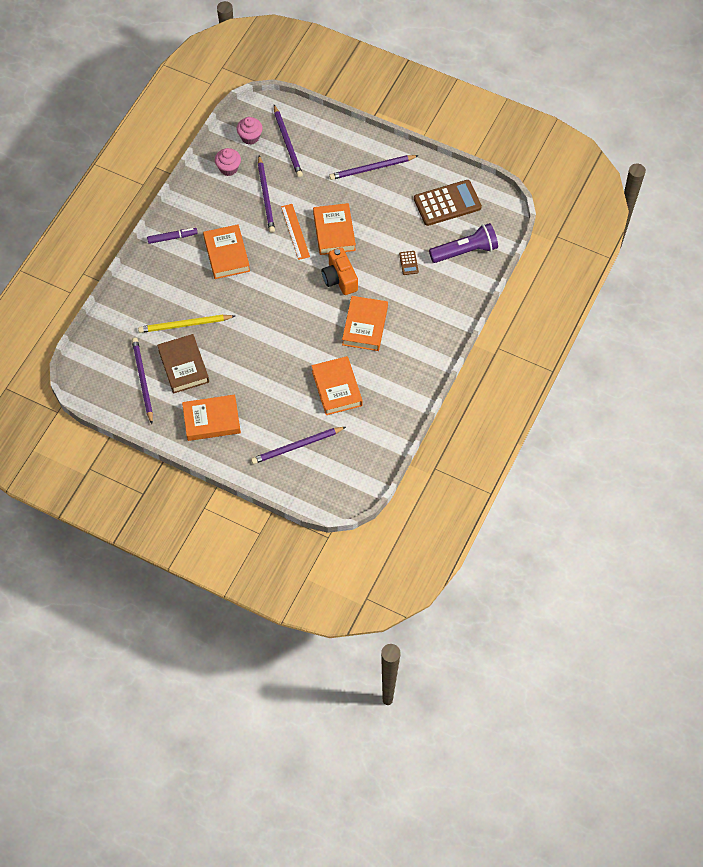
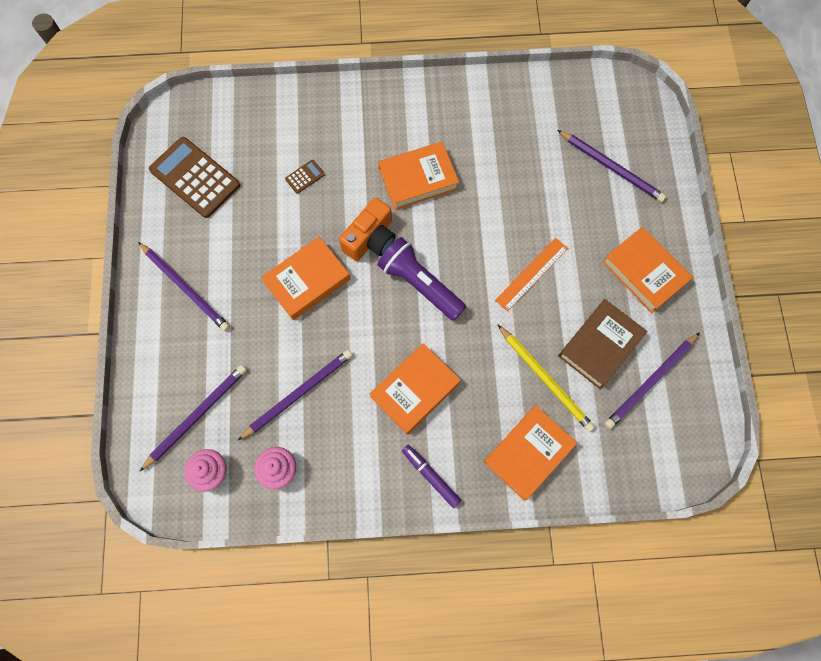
camera: 120 degrees left, 10 degrees up
orange ruler [281,204,310,260] -> orange ruler moved to [495,238,568,312]
orange book [311,356,362,415] -> orange book moved to [484,405,577,501]
purple flashlight [429,223,498,263] -> purple flashlight moved to [377,237,466,321]

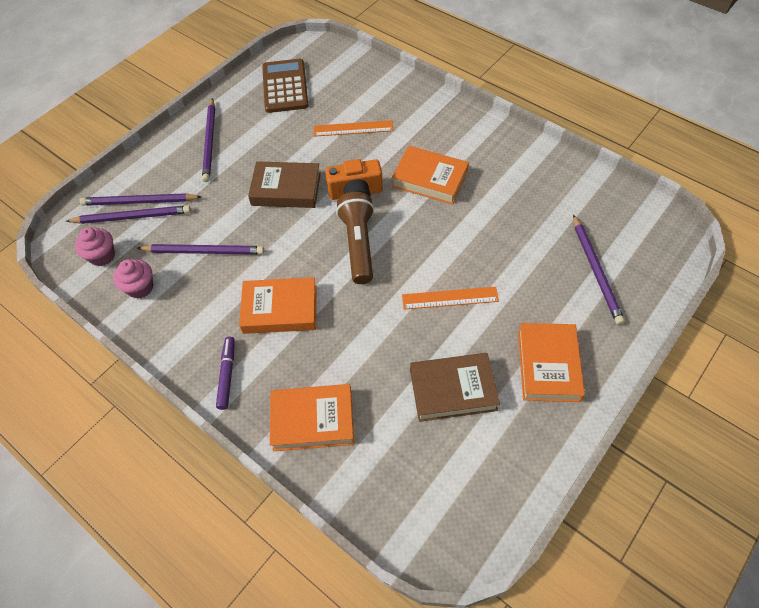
camera: 45 degrees right, 15 degrees down
orange book [261,237,350,320] -> brown book [248,161,321,208]
brown calculator [285,160,325,194] -> orange ruler [314,120,393,137]
purple flashlight [377,237,466,321] -> brown flashlight [336,192,374,284]
yellow pencil [497,324,595,432] -> none
purple pencil [605,332,700,429] -> purple pencil moved to [80,193,202,206]

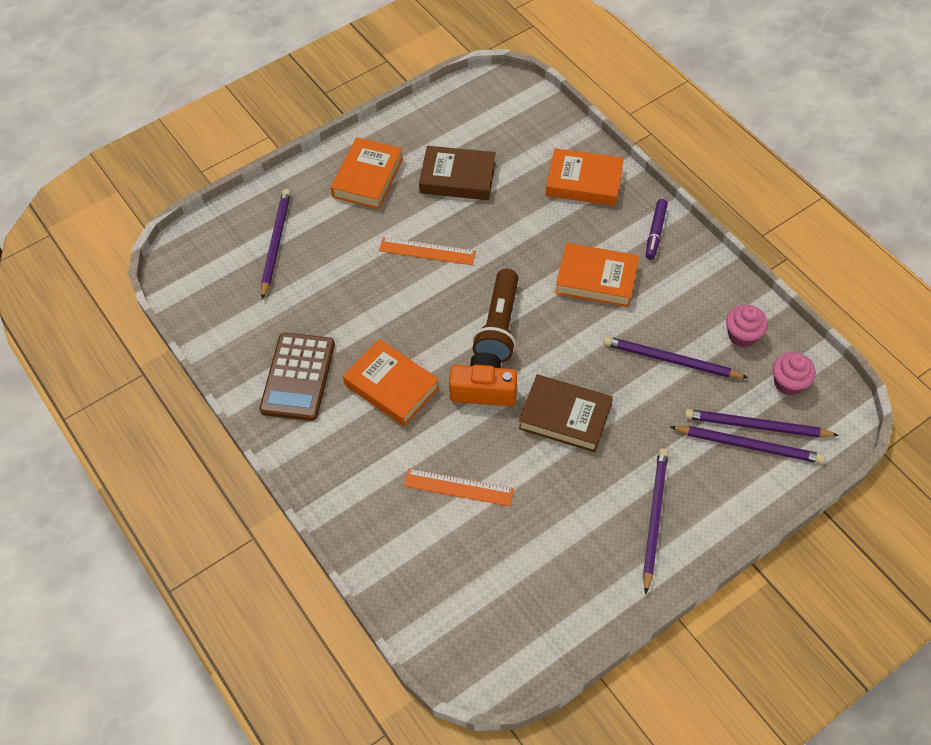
camera: 165 degrees left, 0 degrees up
brown calculator [262,59,309,113] -> brown calculator moved to [260,333,335,421]

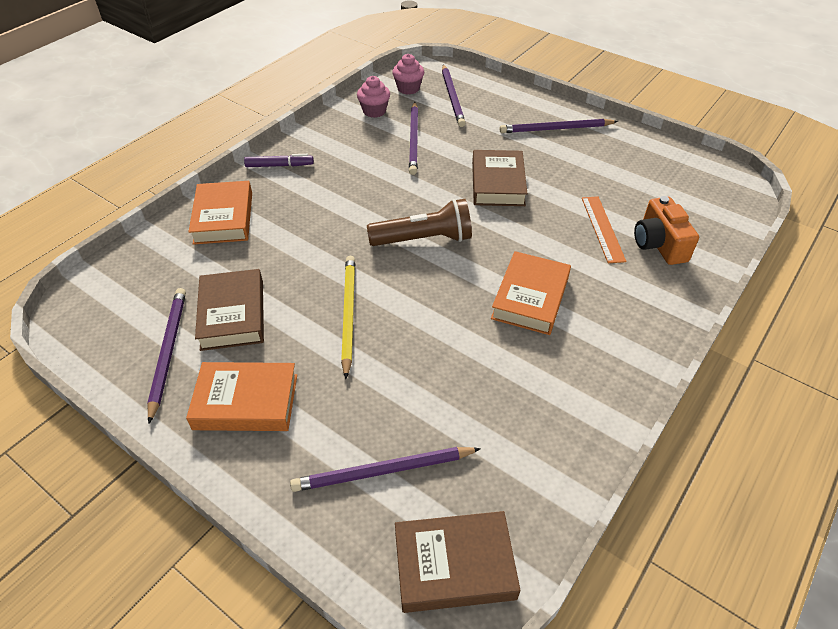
camera: 110 degrees left, 10 degrees down
brown calculator [260,333,335,421] -> none
orange ruler [379,237,476,265] -> yellow pencil [341,256,355,379]
orange camera [449,352,517,406] -> orange camera moved to [634,196,699,265]
orange book [555,243,639,307] -> none
purple pencil [670,426,825,464] -> purple pencil moved to [147,288,186,424]
none -> brown book [395,511,520,613]

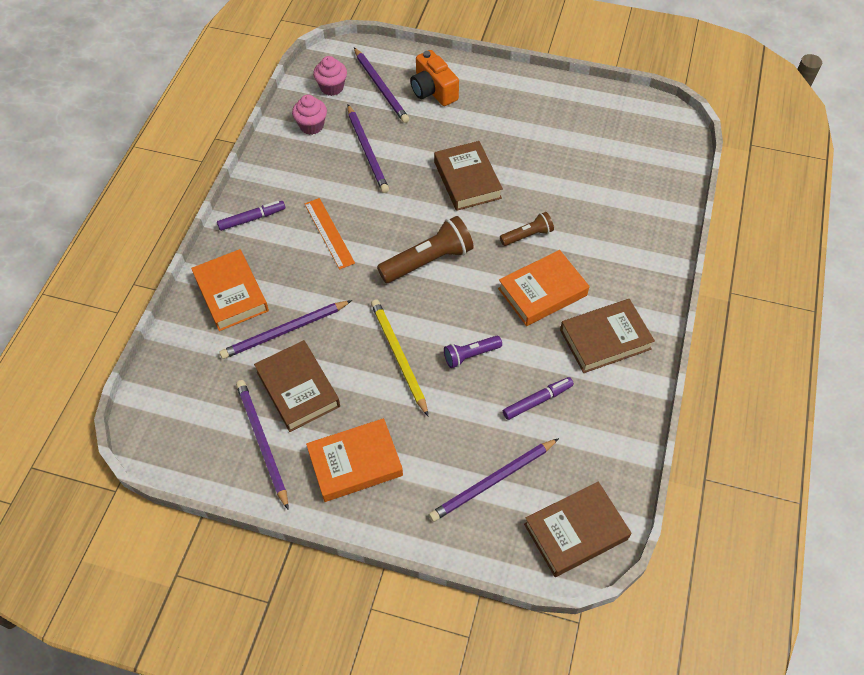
camera: 20 degrees left, 10 degrees up
orange book [491,251,571,335] -> orange book turned 60 degrees clockwise [498,250,589,326]
purple pencil [500,119,618,133] -> purple pencil moved to [219,300,352,359]
orange ruler [582,196,626,263] -> orange ruler moved to [305,198,355,269]
orange camera [634,196,699,265] -> orange camera moved to [410,50,459,106]
none -> purple flashlight [444,336,502,368]
none -> brown flashlight [500,212,554,246]
none -> purple marker [503,377,574,420]
none -> brown book [560,299,655,373]

